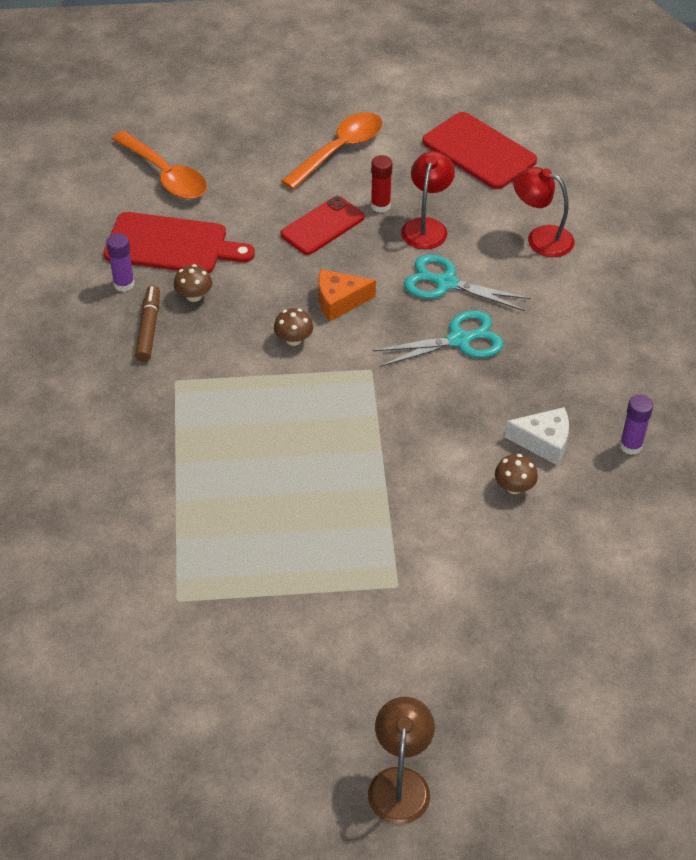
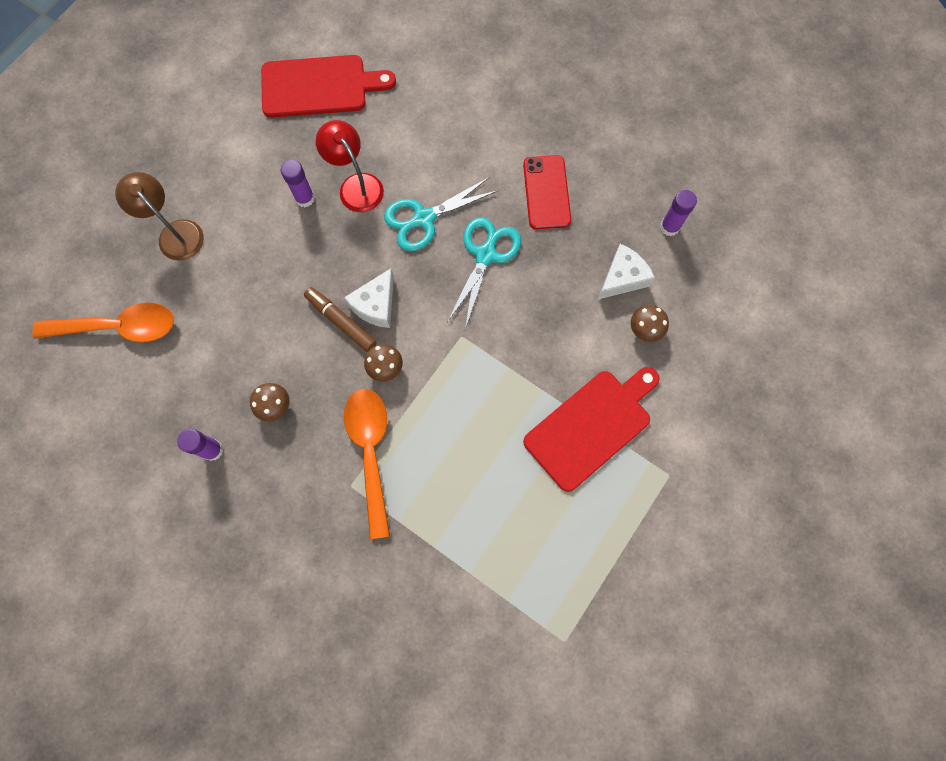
camera: 50 degrees left, 25 degrees up
red cutting board [104,212,255,273] -> red cutting board moved to [523,367,660,492]
brown marker [135,285,160,362] -> brown marker moved to [304,287,377,352]
red phone [280,196,364,255] -> red phone moved to [523,155,571,229]
orange spoon [281,112,383,189] -> orange spoon moved to [344,389,390,539]
orange cheese [319,269,376,321] -> white cheese [344,268,394,328]
brown lamp [368,697,435,824] -> brown lamp moved to [115,172,204,261]
red glue stick [371,155,393,213] -> purple glue stick [281,159,315,207]
red lamp [513,167,574,257] -> none

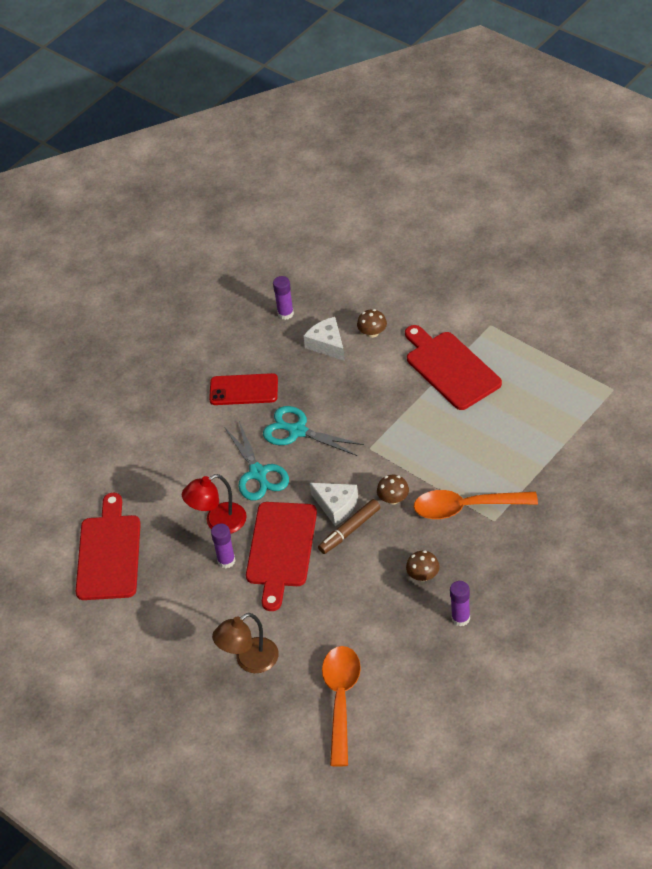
camera: 80 degrees left, 25 degrees down
none -> red cutting board [246,502,317,611]

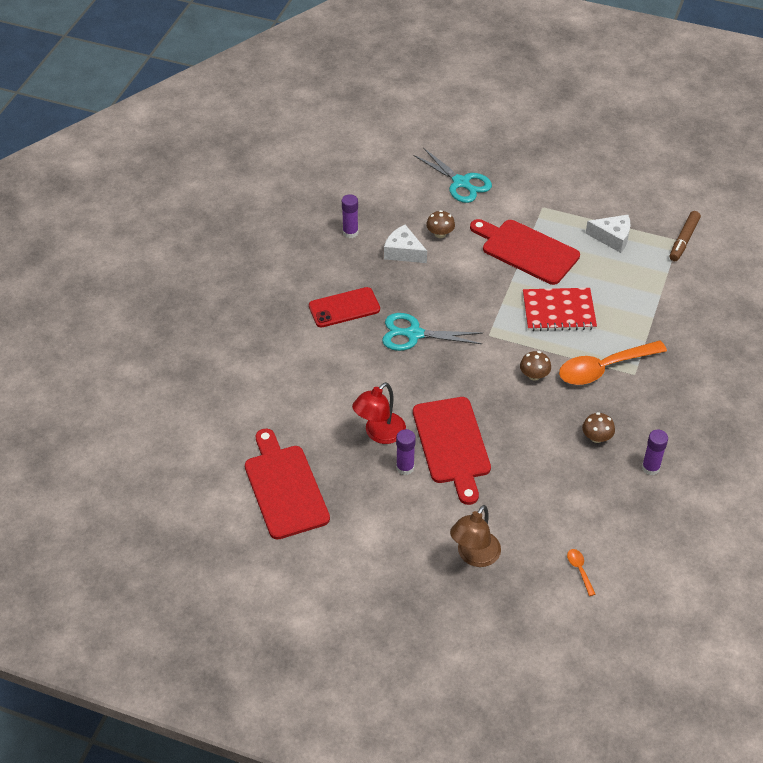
camera: 25 degrees left, 0 degrees up
turquoise scissors [224,422,289,501] -> turquoise scissors moved to [413,148,492,203]
white cheese [310,483,358,526] -> white cheese moved to [586,215,631,253]
brown marker [318,499,380,554] -> brown marker moved to [670,211,701,261]
orange spoon [322,646,361,767] -> orange spoon [567,549,595,596], size x0.41
none -> red notebook [523,288,597,331]

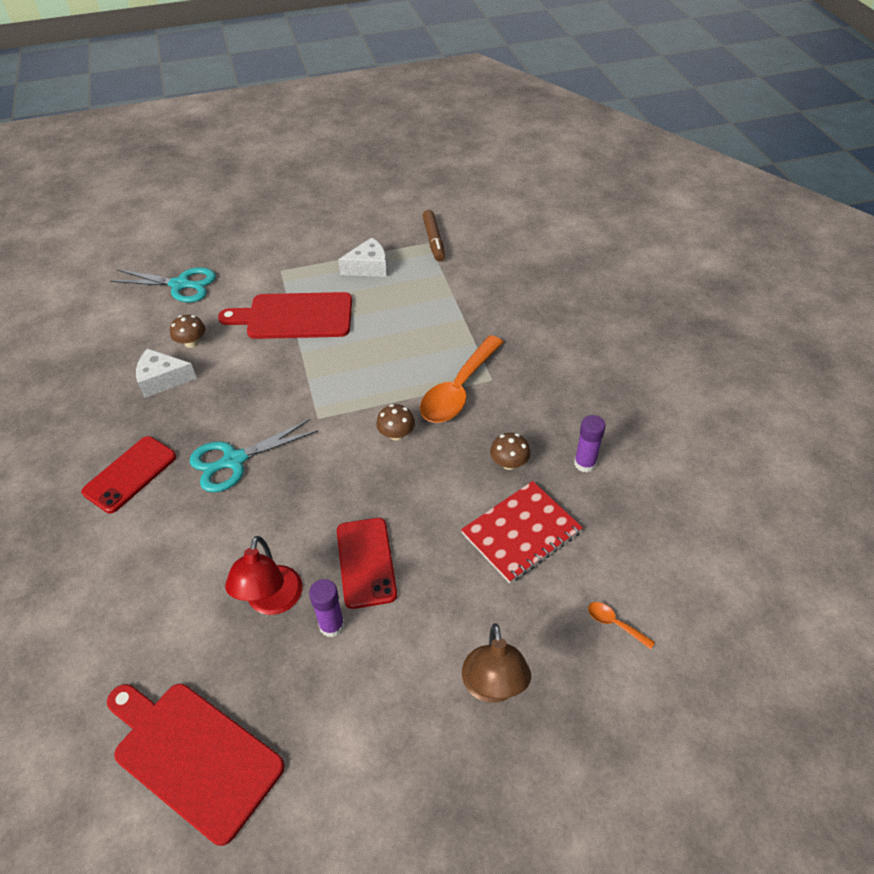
camera: 35 degrees left, 0 degrees up
purple glue stick [342,194,358,238] -> none
red cutting board [413,397,491,505] -> red phone [337,518,397,609]
red notebook [523,288,597,331] -> red notebook moved to [461,481,583,583]

